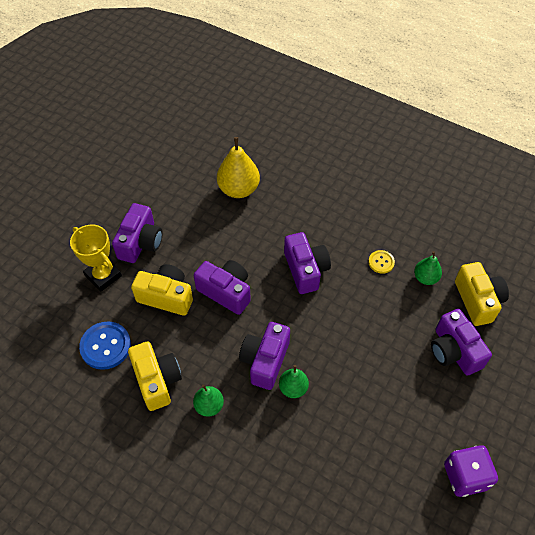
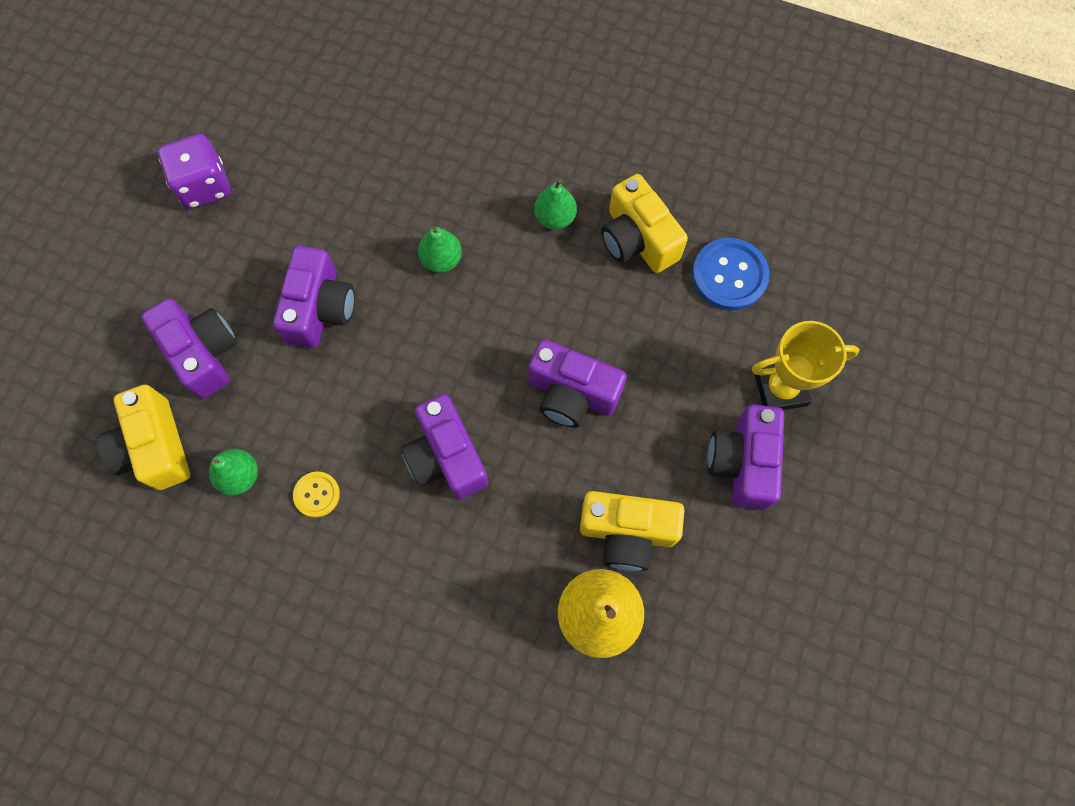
camera: 170 degrees right, 15 degrees up
yellow trophy [70,225,122,292] -> yellow trophy turned 45 degrees counterclockwise [752,321,860,410]
yellow camera [131,264,193,316] -> yellow camera moved to [580,491,684,571]
purple camera [239,322,290,390] -> purple camera moved to [273,246,355,348]

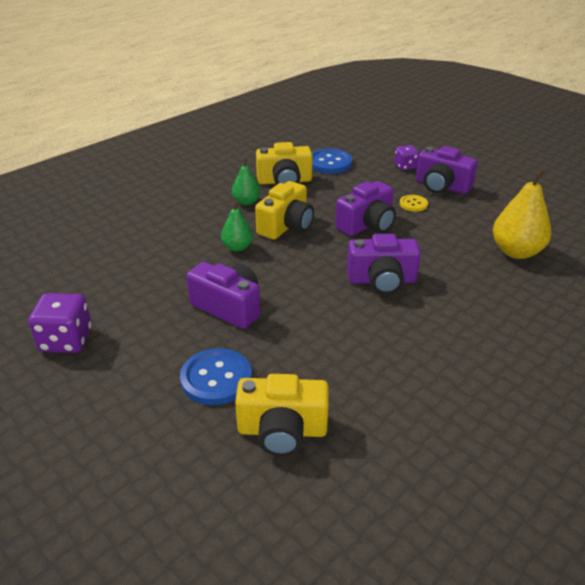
camera: 65 degrees left, 35 degrees down
purple camera [141,298,238,399] -> blue button [180,348,252,405]
green pear [209,449,258,496] -> none
yellow button [293,471,340,517] -> yellow button moved to [400,195,428,212]
yellow camera [580,491,684,571] -> yellow camera moved to [255,181,314,240]
yellow trophy [752,321,860,410] -> purple dice [394,145,419,170]

